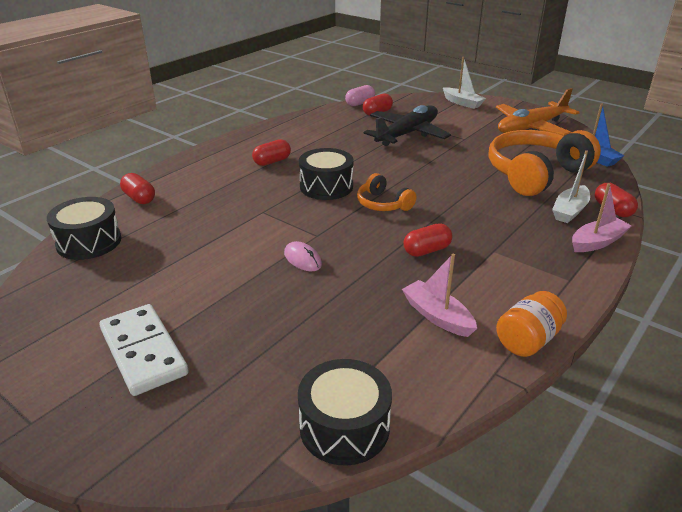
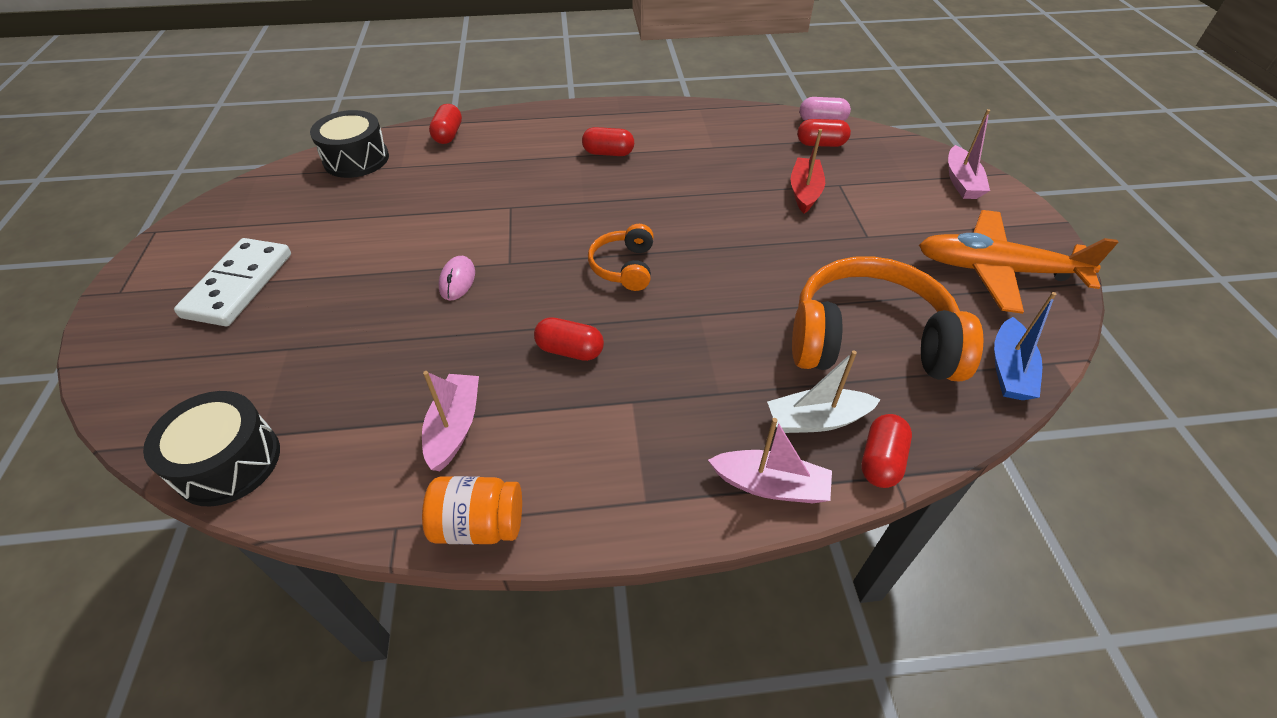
camera: 45 degrees right, 15 degrees up
black drum [299,148,354,200] -> none
black plane [364,105,451,146] -> red boat [791,129,825,213]
white boat [443,57,486,109] -> pink boat [948,109,990,199]

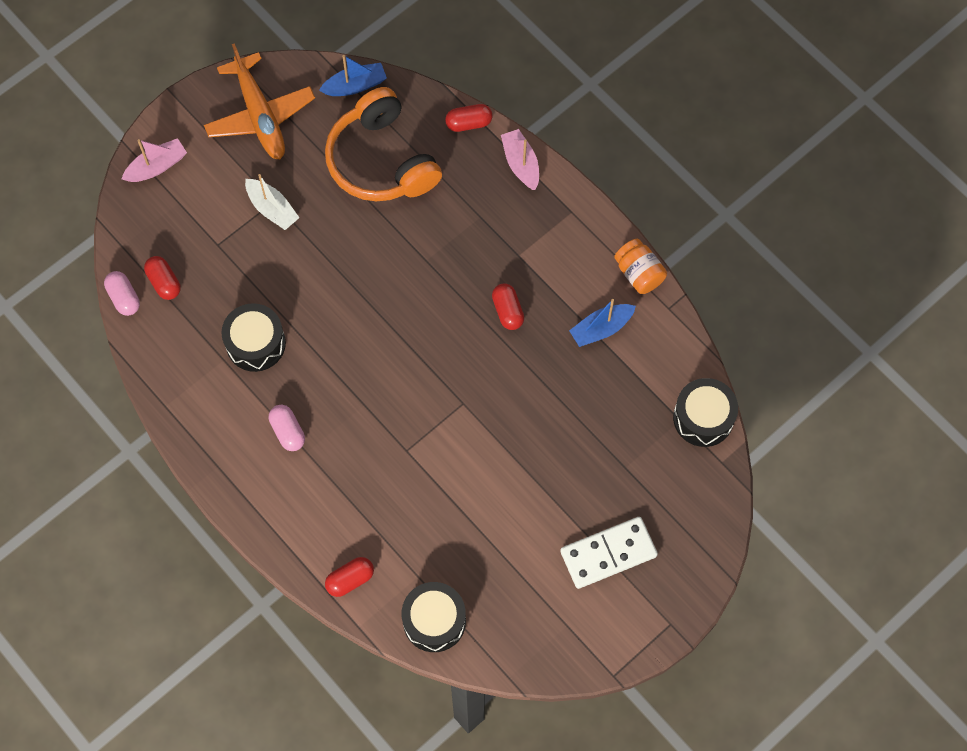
camera: 125 degrees left, 20 degrees up
pink boat [422,371,479,471] -> blue boat [569,299,636,347]
pink mouse [438,256,475,300] -> none
red capsule [582,127,634,156] -> pink capsule [269,405,305,451]
orange headphones [588,224,654,291] -> none
white boat [767,350,881,433] -> white boat moved to [245,174,300,230]
red boat [791,129,825,213] -> none
none -> black drum [221,303,286,372]

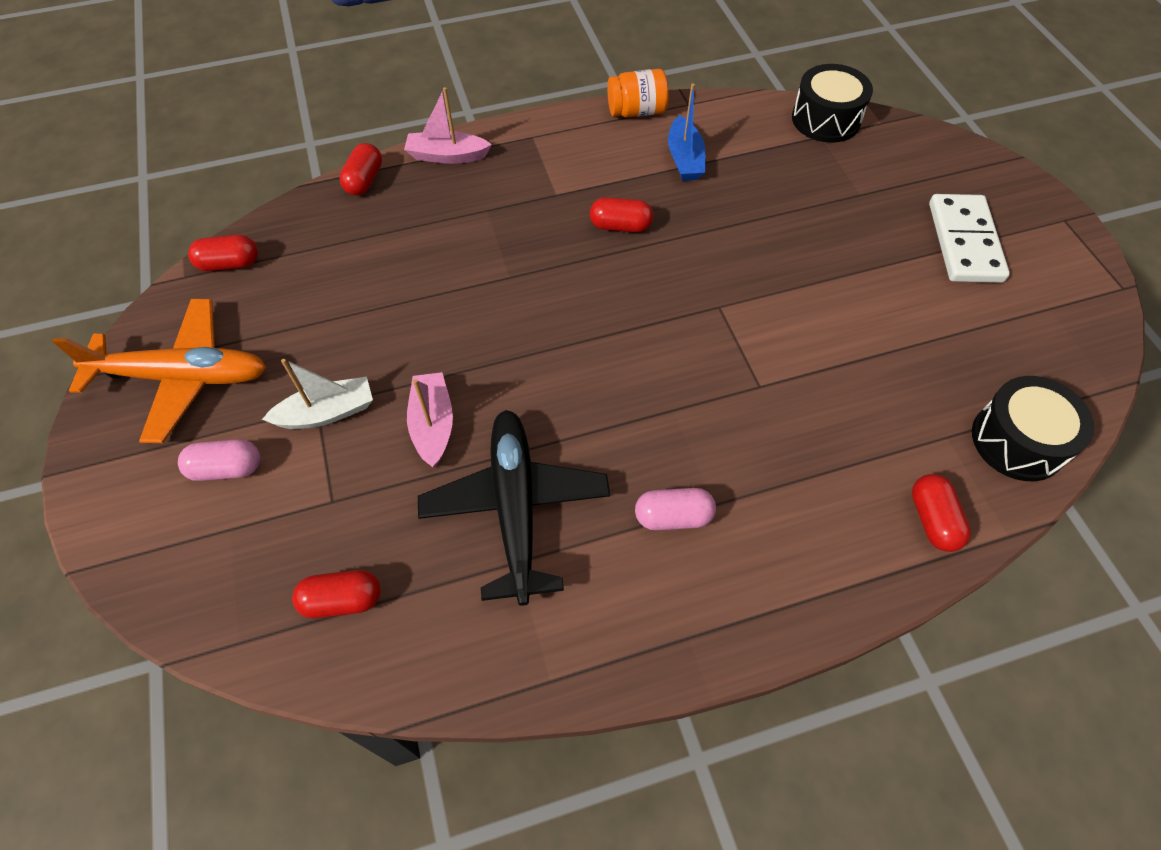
camera: 65 degrees left, 10 degrees down
pink capsule [104,271,140,316] -> pink capsule moved to [178,439,260,481]
pink boat [122,138,187,182] -> pink boat moved to [407,372,453,467]
black drum [221,303,286,372] -> black plane [418,410,610,606]
blue boat [319,55,387,96] -> red capsule [188,235,258,271]
orange headphones [325,87,442,202] -> none

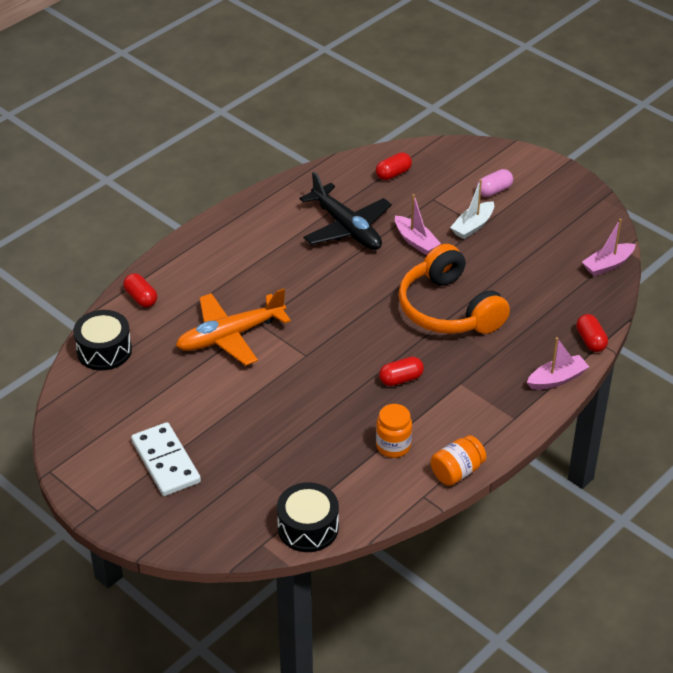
camera: 150 degrees right, 15 degrees down
orange plane [52,299,266,443] -> orange plane moved to [176,288,291,366]
red capsule [188,235,258,271] -> pink boat [582,219,636,276]
pink capsule [635,488,716,530] -> none
blue boat [668,83,706,181] -> orange jar [376,404,412,458]
none -> orange headphones [398,244,510,334]

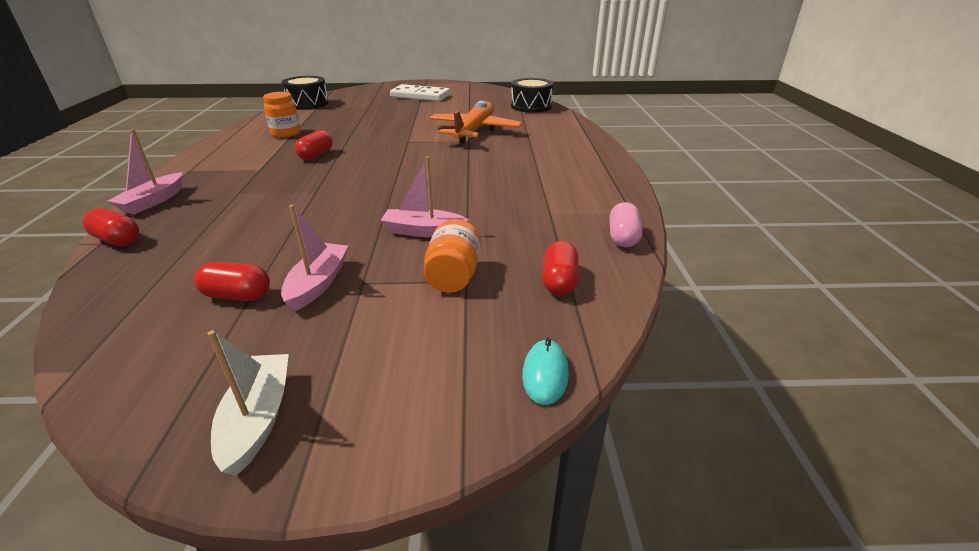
camera: 135 degrees right, 10 degrees down
red capsule [123,273,157,307] -> red capsule moved to [194,261,270,301]
black plane [299,172,392,250] -> none
orange headphones [398,244,510,334] -> none
orange jar [431,435,486,486] -> orange jar moved to [424,219,481,293]
white boat [450,179,494,239] -> white boat moved to [207,330,289,476]
pink capsule [477,169,513,197] -> pink capsule moved to [609,202,642,247]
pink boat [582,219,636,276] -> pink boat moved to [281,205,348,311]
none -> turquoise mouse [522,338,569,405]

